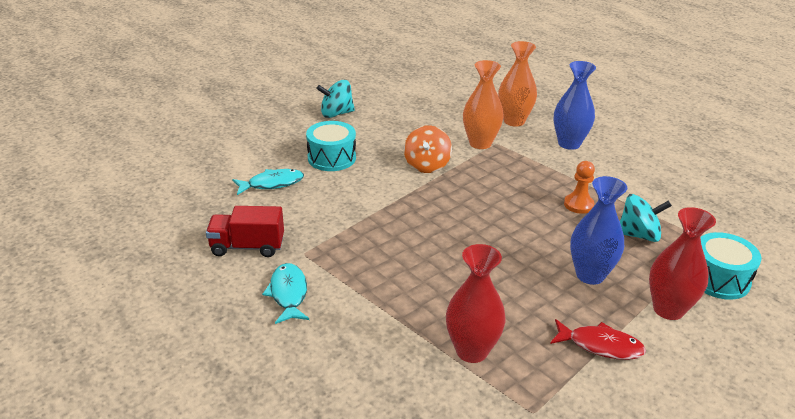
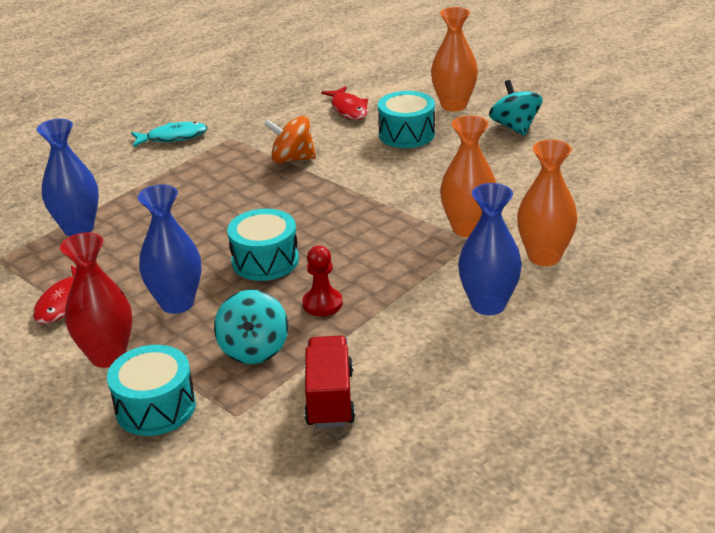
camera: 90 degrees right, 0 degrees up
red truck [206,206,284,257] -> red truck moved to [304,336,355,428]
turquoise fish [232,169,304,195] -> red fish [321,86,368,120]
orange spinning top [404,125,452,173] -> orange spinning top moved to [264,115,316,164]
red vase [446,244,506,363] -> blue vase [37,119,99,236]
orange pawn [564,161,595,214] -> red pawn [302,246,343,316]
none -> turquoise drum [227,209,299,281]
none -> orange vase [431,7,478,112]

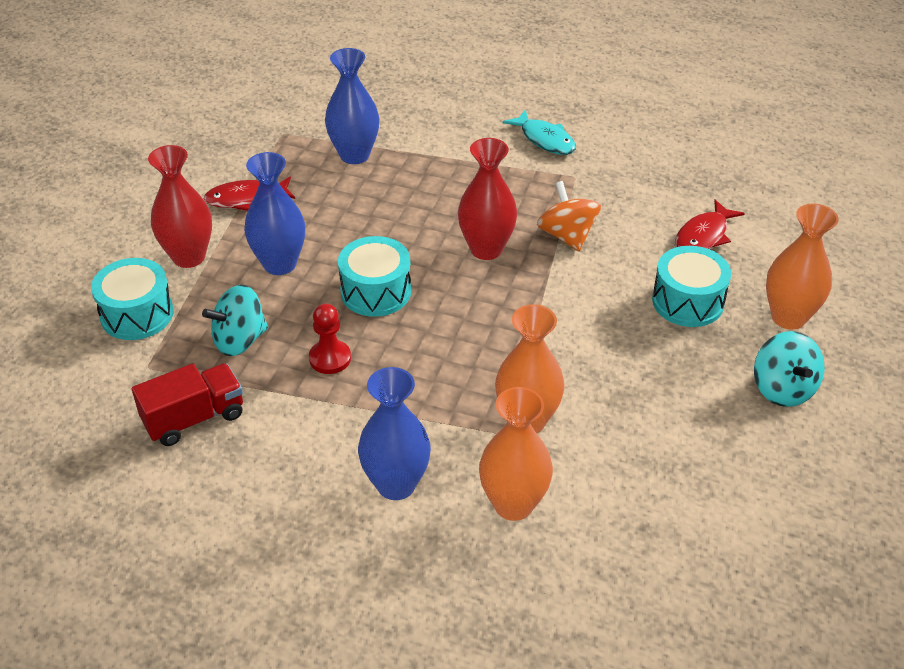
camera: 60 degrees right, 10 degrees up
turquoise spinning top [489,80,542,136] -> turquoise spinning top turned 120 degrees clockwise [754,331,824,407]
none -> red vase [458,138,517,260]

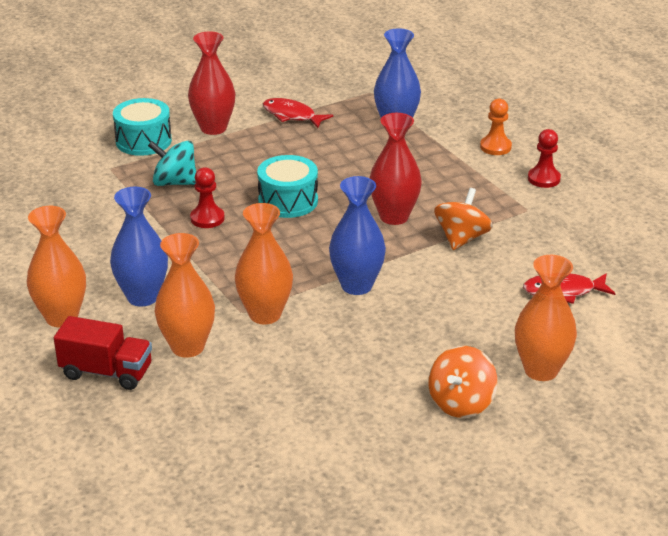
camera: 45 degrees right, 10 degrees down
red truck [132,363,243,446] -> red truck moved to [54,316,152,390]
blue vase [244,152,305,275] -> blue vase moved to [329,176,386,295]
turquoise fish [503,109,576,155] -> red pawn [528,129,561,188]
turquoise drum [652,246,731,327] -> none
turquoise spinning top [754,331,824,407] -> orange spinning top [429,346,497,418]
none -> orange vase [27,206,86,327]
none -> orange pawn [480,98,512,155]

